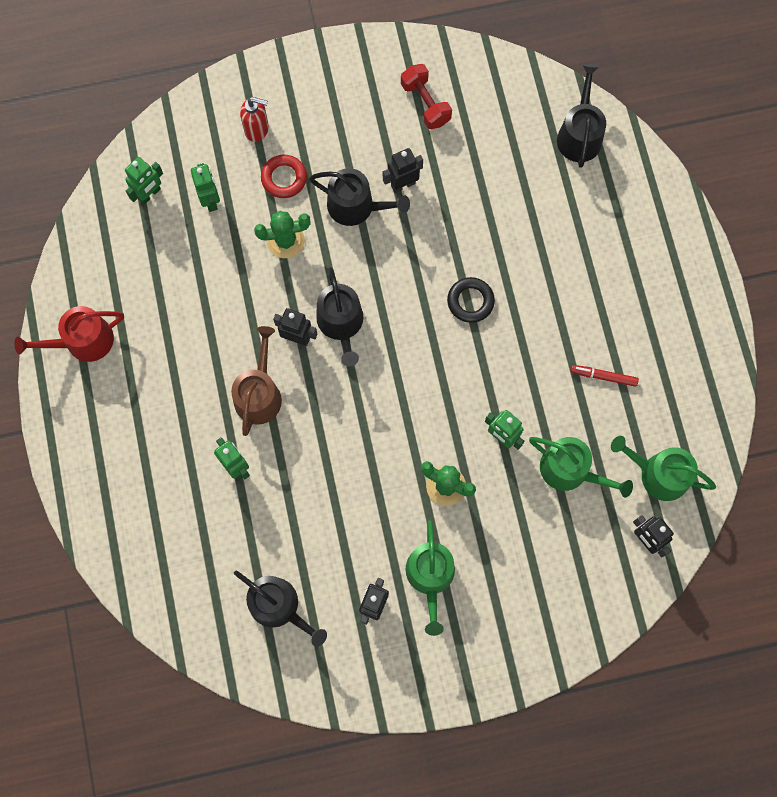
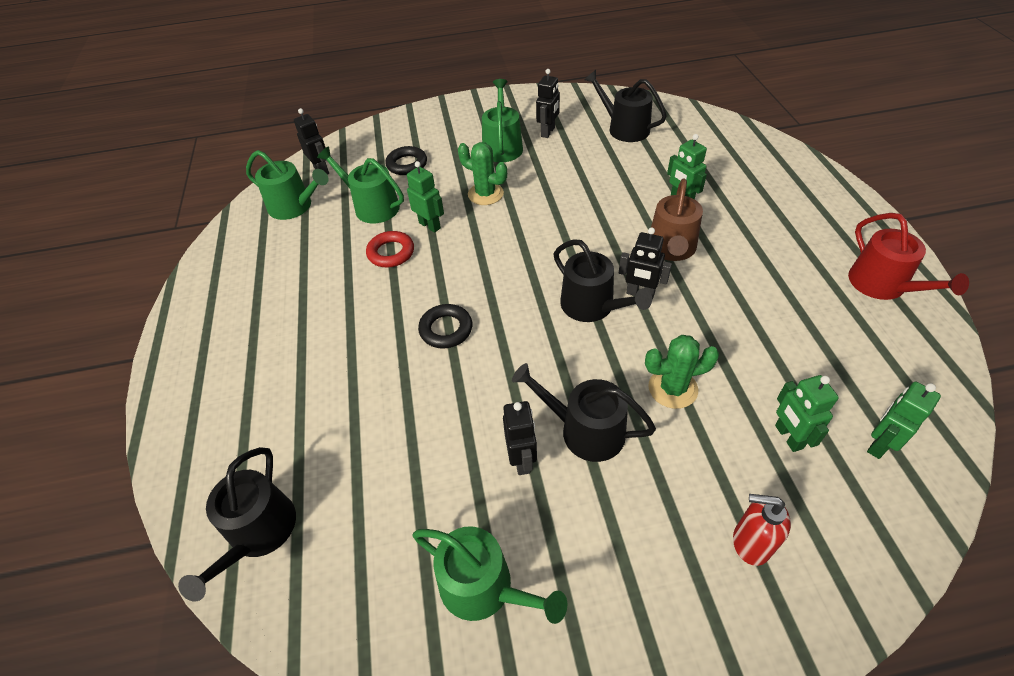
camera: 175 degrees left, 25 degrees down
red watering can [14,306,124,362] -> red watering can turned 90 degrees clockwise [848,213,969,300]
red ring [261,155,307,198] -> red ring moved to [366,231,414,267]
black watering can [316,267,363,366] -> black watering can turned 150 degrees clockwise [554,239,652,322]
black robot [383,148,423,193] -> black robot turned 75 degrees counterclockwise [503,401,537,475]
red dumbbell [401,64,452,129] -> green watering can [413,526,567,624]
red marker [570,365,639,387] -> none
none -> black ring [385,146,427,175]

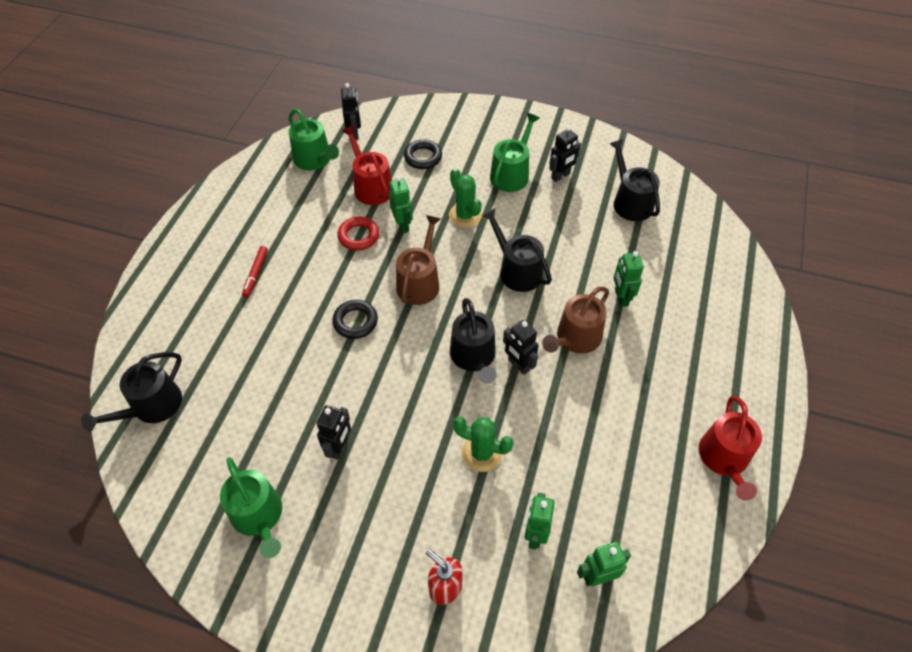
camera: 25 degrees right, 5 degrees up
green watering can [317,146,404,224] -> red watering can [342,125,392,205]
black watering can [512,363,656,462] -> black watering can moved to [482,208,552,292]
none -> red marker [242,246,268,297]
none -> brown watering can [396,215,441,305]

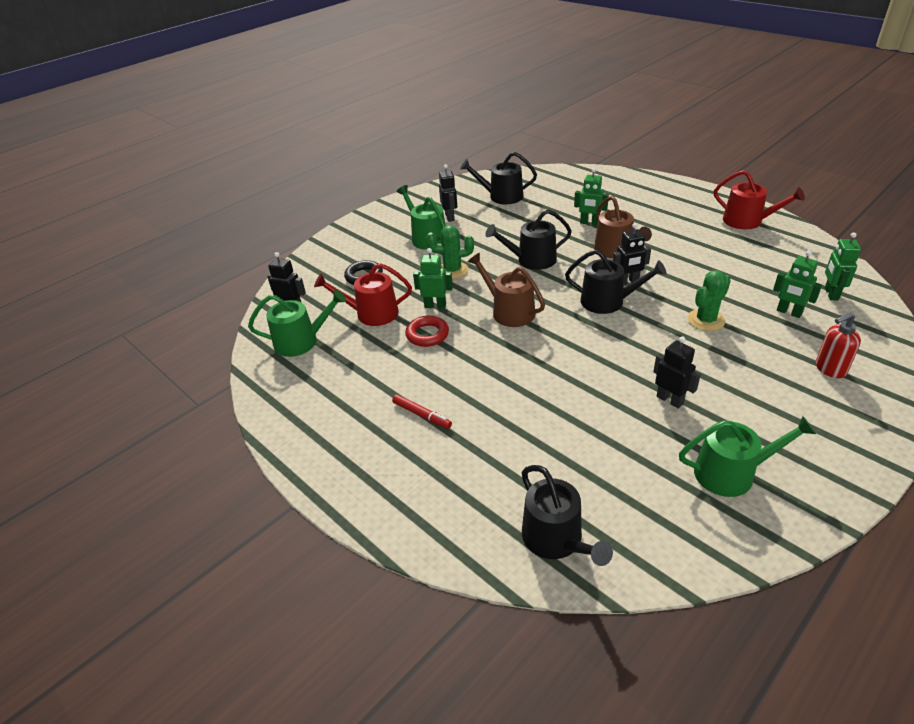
camera: 60 degrees left, 15 degrees down
black ring [332,300,378,339] -> none

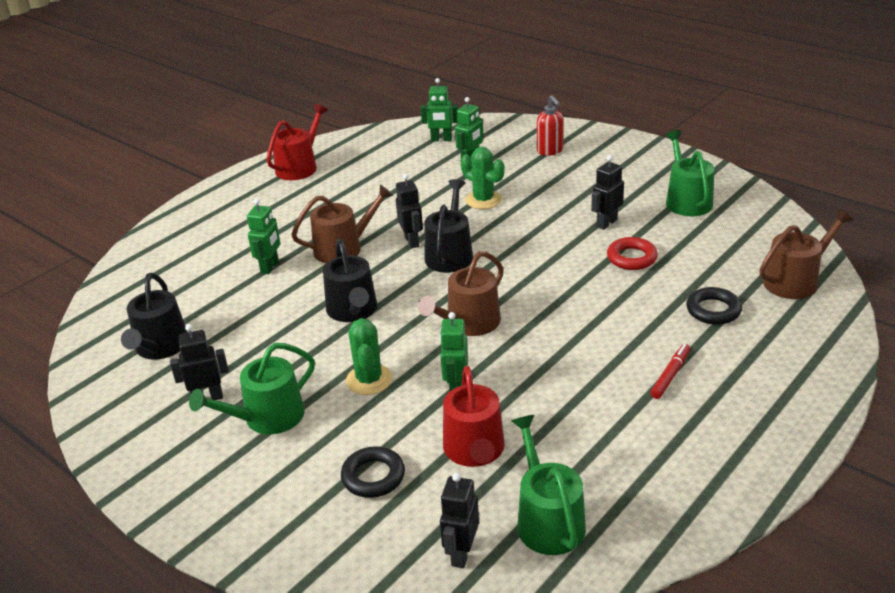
camera: 95 degrees left, 5 degrees down
red ring [405,316,449,347] -> red ring moved to [607,237,658,270]
black watering can [522,465,613,566] -> brown watering can [760,209,853,299]
none -> black ring [686,287,742,325]

